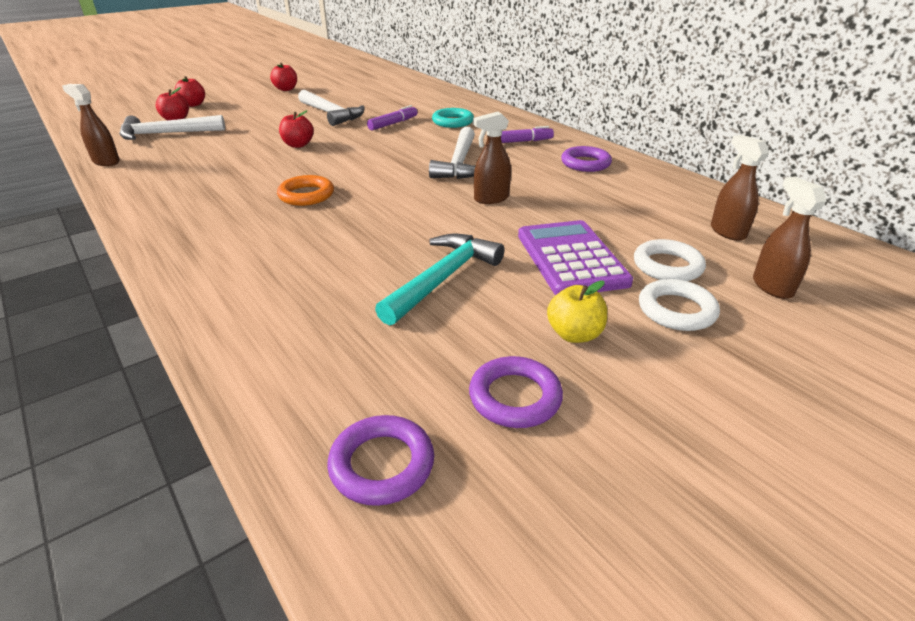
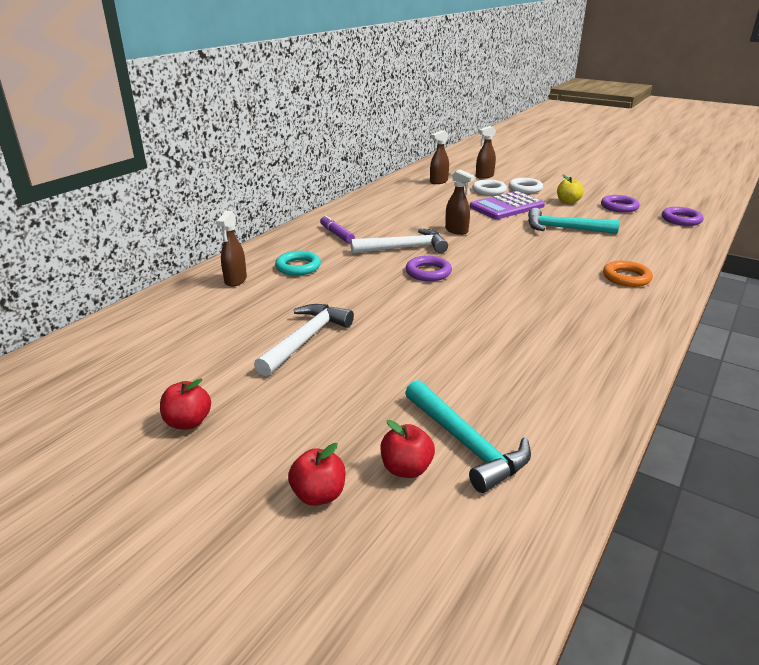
camera: 110 degrees left, 5 degrees down
brown spray bottle [62,84,120,166] -> brown spray bottle moved to [216,211,247,287]
white hammer [120,115,225,140] -> turquoise hammer [405,380,531,493]
orange ring [277,175,334,206] -> orange ring moved to [603,261,653,287]
red apple [279,110,314,148] -> none
purple marker [367,105,417,130] -> none
purple ring [561,146,612,172] -> purple ring moved to [406,256,452,281]

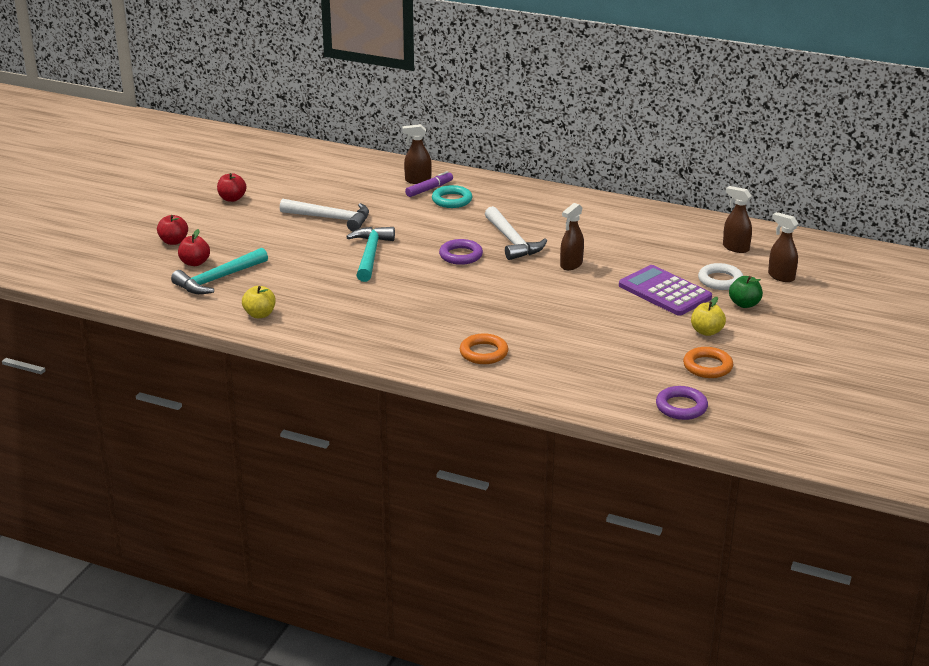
camera: 80 degrees right, 0 degrees up
purple marker [320,215,355,243] -> purple marker moved to [405,171,453,197]
white ring [509,178,543,193] -> green apple [729,276,763,308]
turquoise hammer [528,208,620,234] -> turquoise hammer moved to [346,227,395,282]
purple ring [601,195,640,213] -> orange ring [683,347,733,378]
none -> yellow apple [242,286,276,318]

